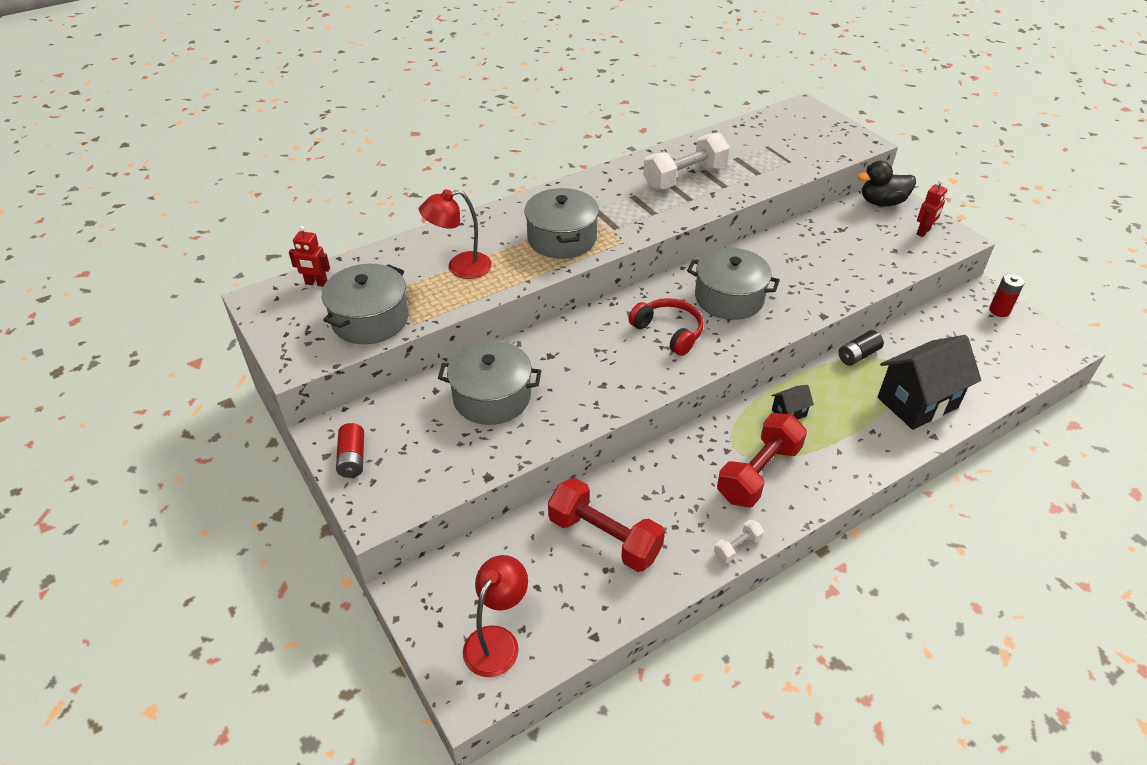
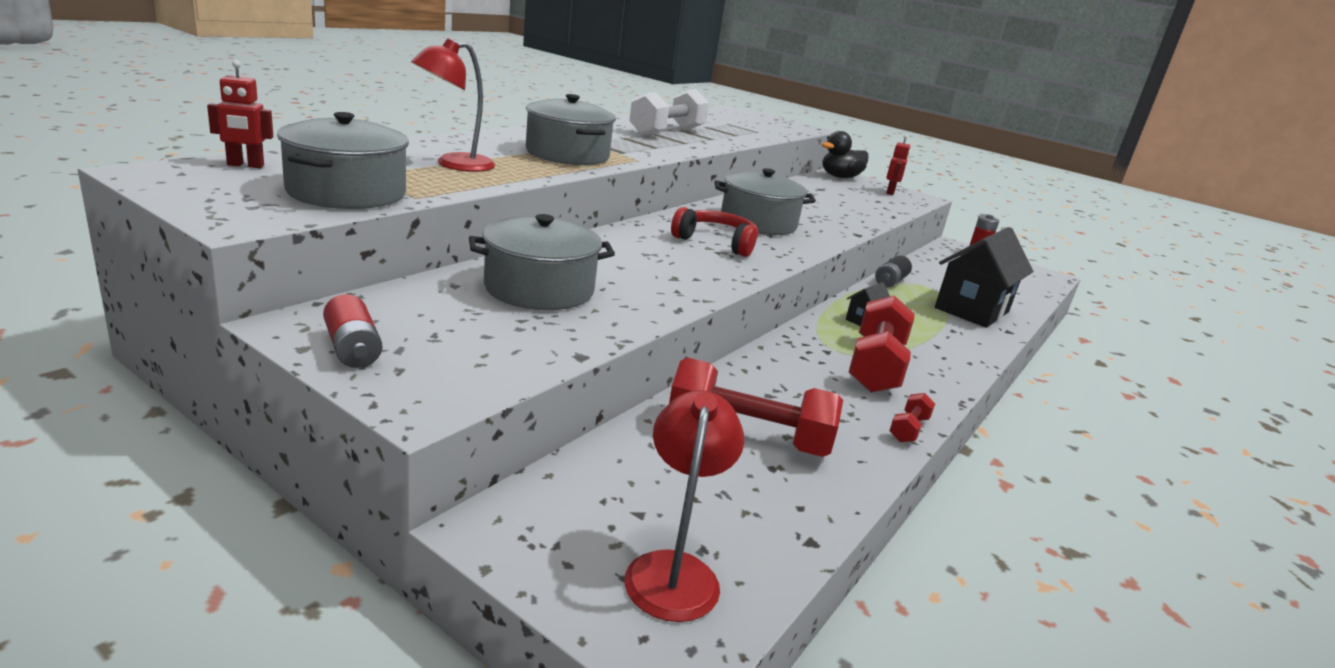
camera: 25 degrees left, 20 degrees down
white dumbbell [714,519,764,563] -> red dumbbell [889,393,935,442]

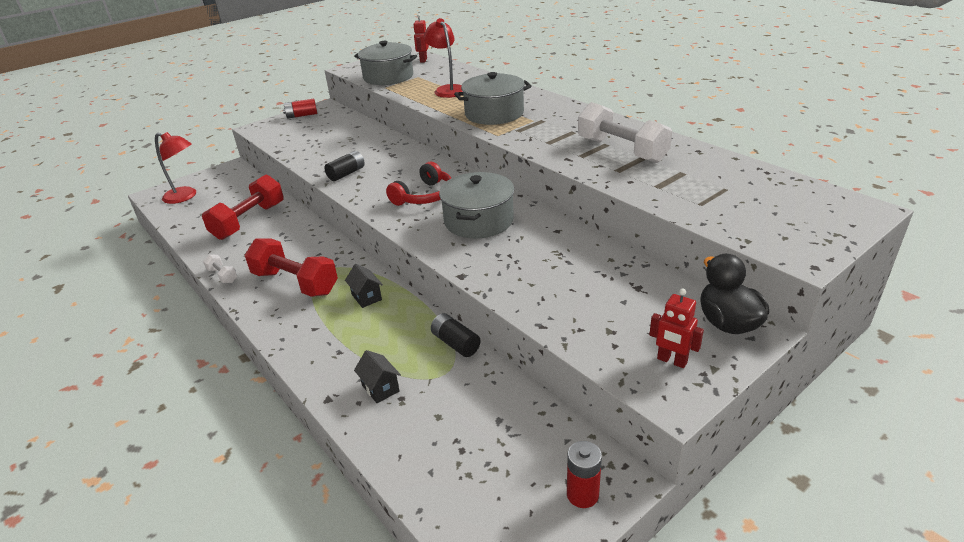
camera: 110 degrees right, 10 degrees up
grey pot [469,214,615,310] -> none
red dumbbell [889,393,935,442] -> white dumbbell [203,254,237,283]
black house [935,227,1033,328] -> black house [354,350,401,403], size x0.44
none -> black battery [325,151,365,181]

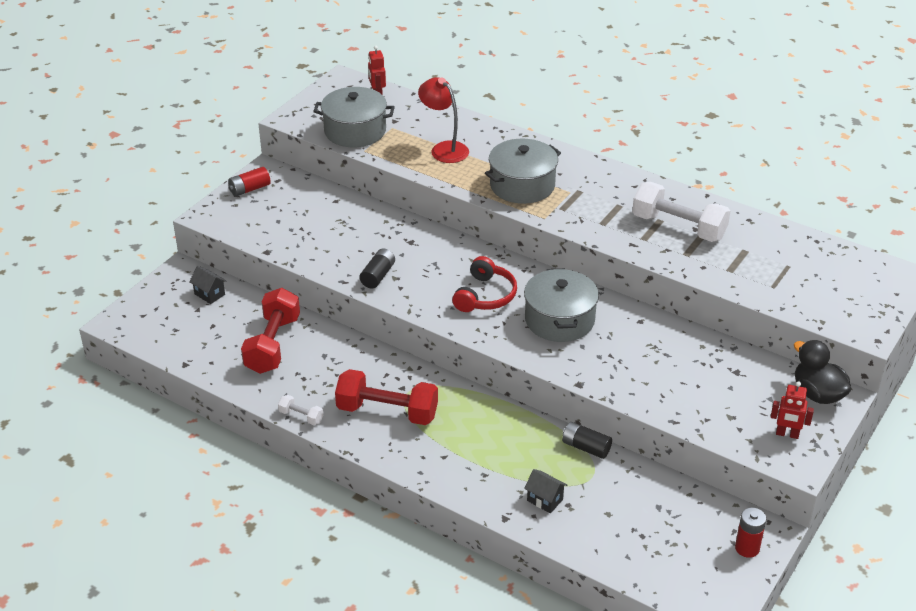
camera: 20 degrees left, 5 degrees up
red lamp [155,132,196,204] -> none
black house [345,264,383,308] -> black house moved to [189,266,226,304]

